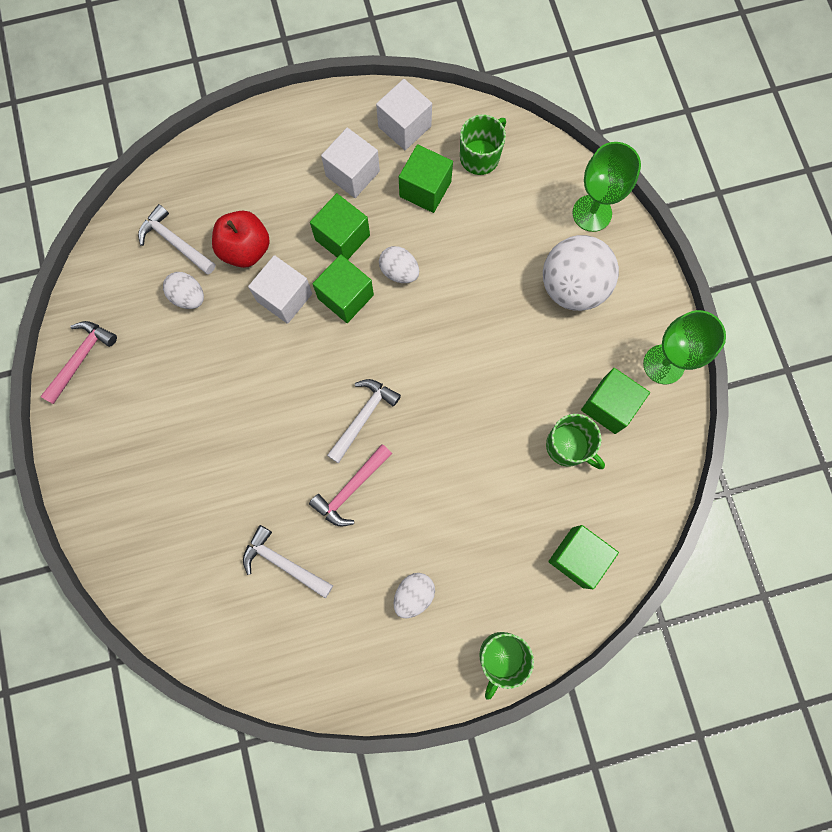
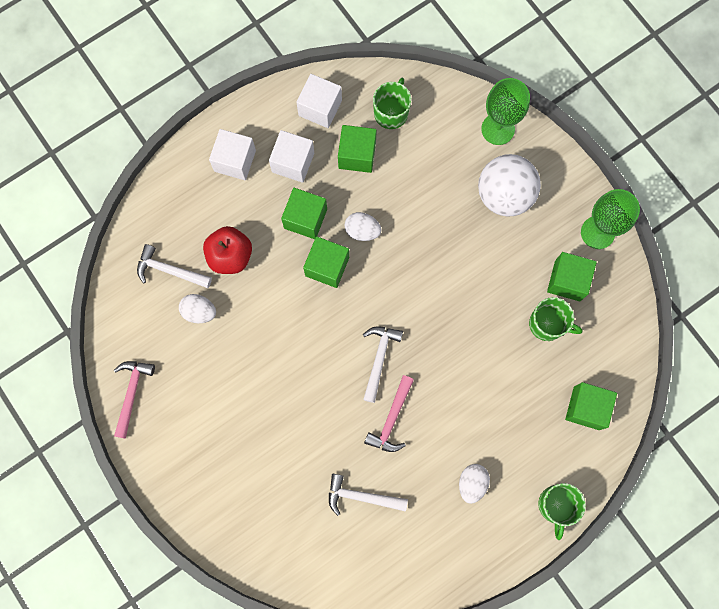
camera: 20 degrees left, 0 degrees up
white cube [248,255,312,324] -> white cube moved to [209,129,256,180]

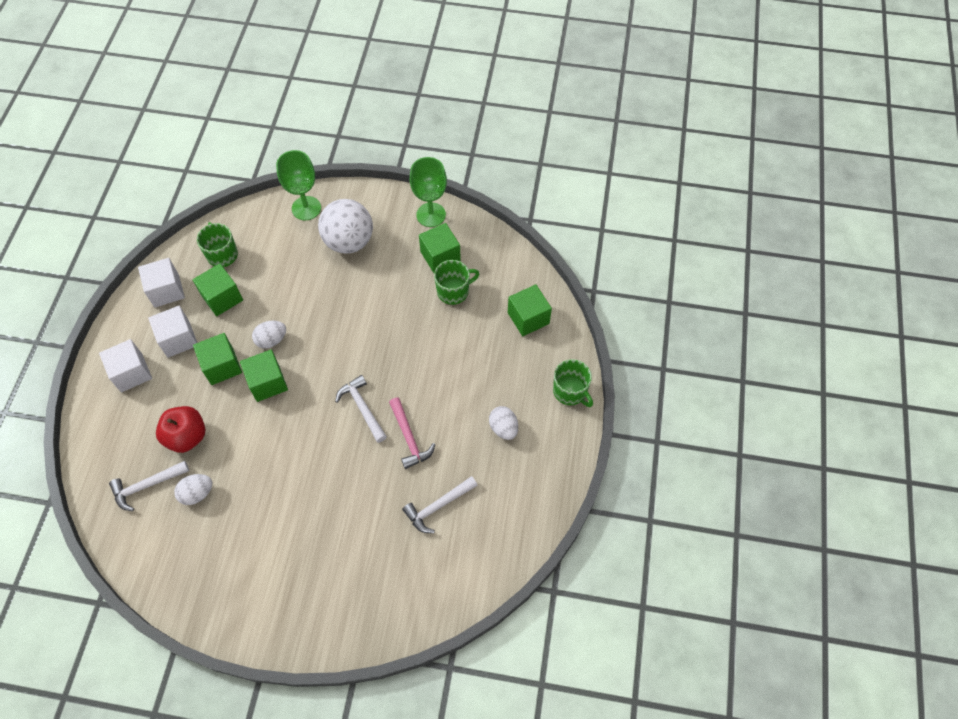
camera: 45 degrees left, 15 degrees down
pink hammer [114,361,155,439] -> none

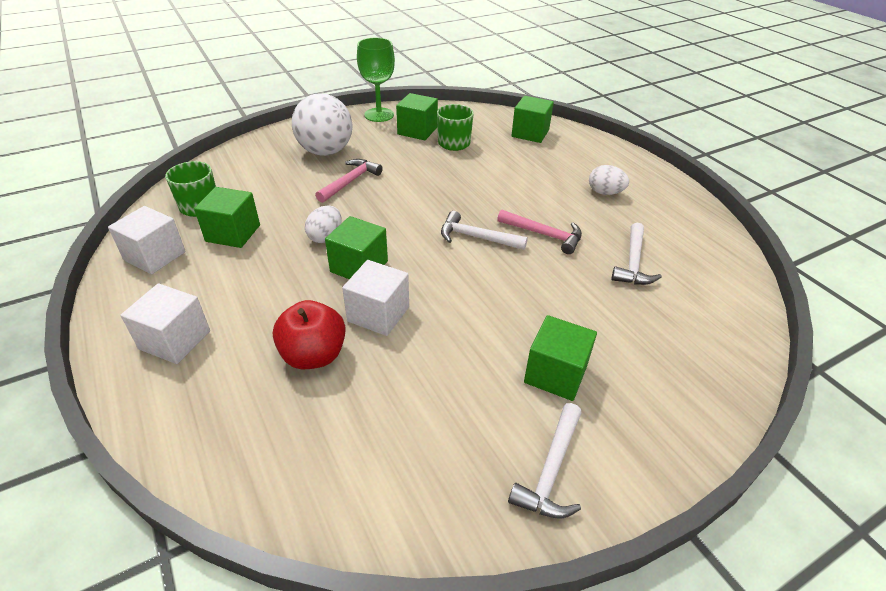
camera: 40 degrees left, 20 degrees down
white hammer [109,461,189,511] -> white hammer moved to [508,403,582,519]
white cube [148,306,197,358] -> white cube moved to [342,260,409,336]
white egg [174,474,212,505] -> none
green cube [193,333,242,385] -> green cube moved to [524,315,597,401]
green goblet [276,150,321,220] -> none
green mug [553,359,593,407] -> none
none -> pink hammer [315,159,383,203]

